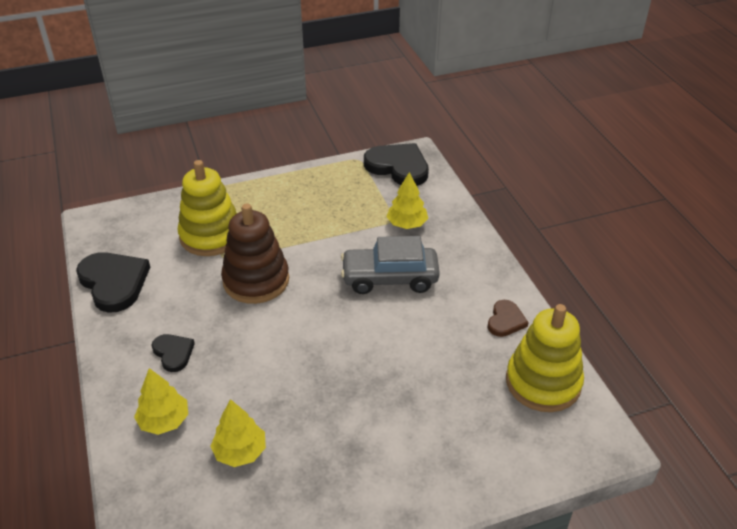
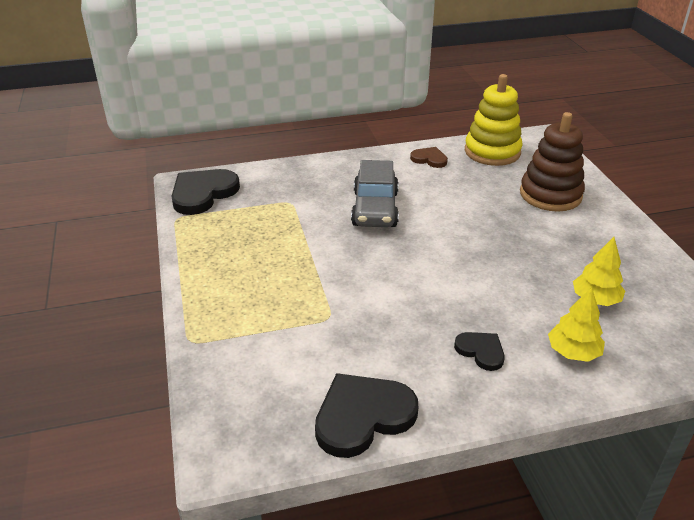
camera: 85 degrees left, 5 degrees down
black heart [151,334,195,372] -> black heart turned 75 degrees clockwise [454,332,505,371]
yellow stacking toy [178,160,237,256] -> none
brown stacking toy [221,203,289,304] -> brown stacking toy moved to [520,112,585,212]
yellow tree [386,172,428,229] -> none

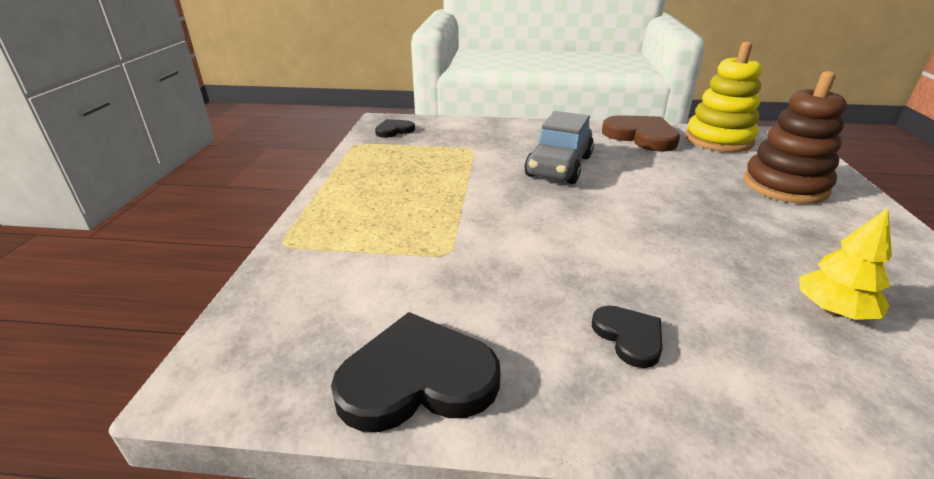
camera: 20 degrees right, 5 degrees down
black heart [171,169,240,215] -> black heart [375,119,415,138], size x0.54
brown heart [410,147,448,168] -> brown heart [602,115,680,152], size x1.85
yellow tree [548,287,605,362] -> none

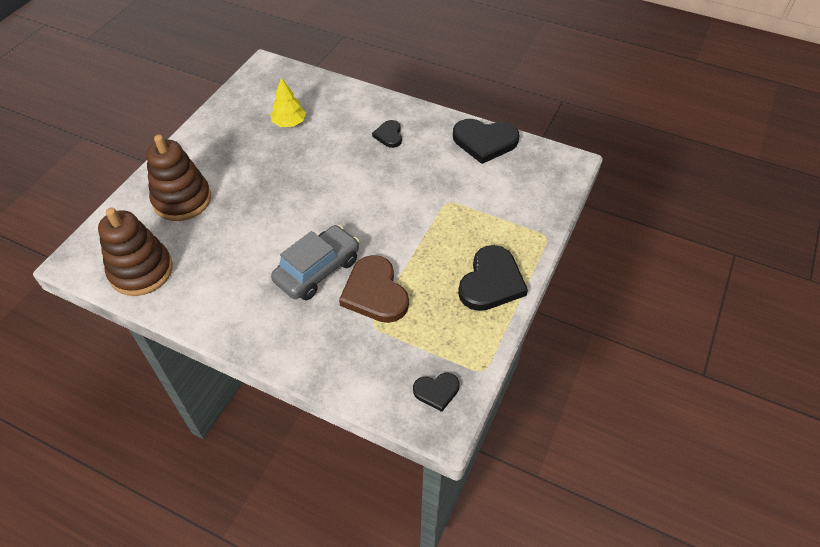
camera: 160 degrees left, 20 degrees up
brown heart [602,115,680,152] -> brown heart moved to [339,255,409,323]
yellow stacking toy [685,42,762,152] -> brown stacking toy [98,207,173,296]
none -> black heart [458,245,528,311]

